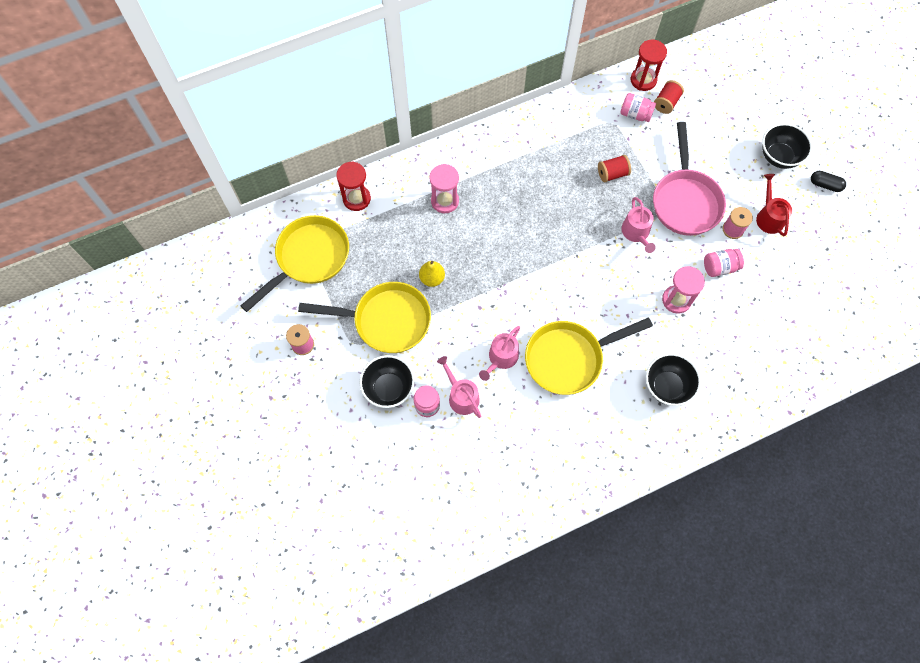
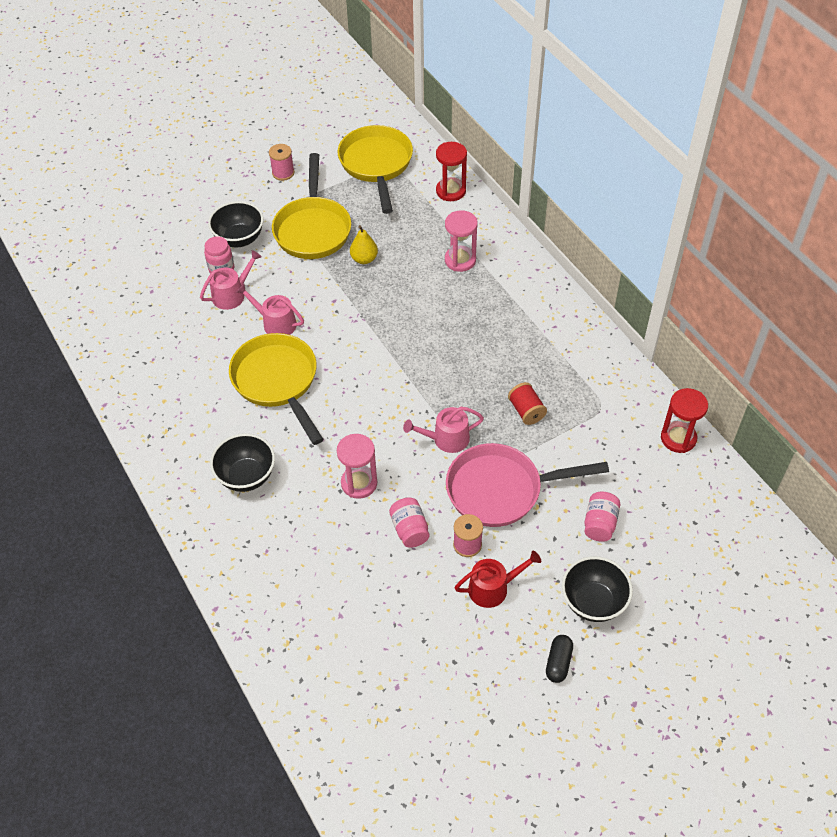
camera: 85 degrees right, 15 degrees down
yellow pan [241,215,349,312] -> yellow pan turned 135 degrees counterclockwise [338,125,413,214]
pink jar [620,93,656,122] -> pink jar moved to [584,492,620,542]
red spool [654,80,684,114] -> none

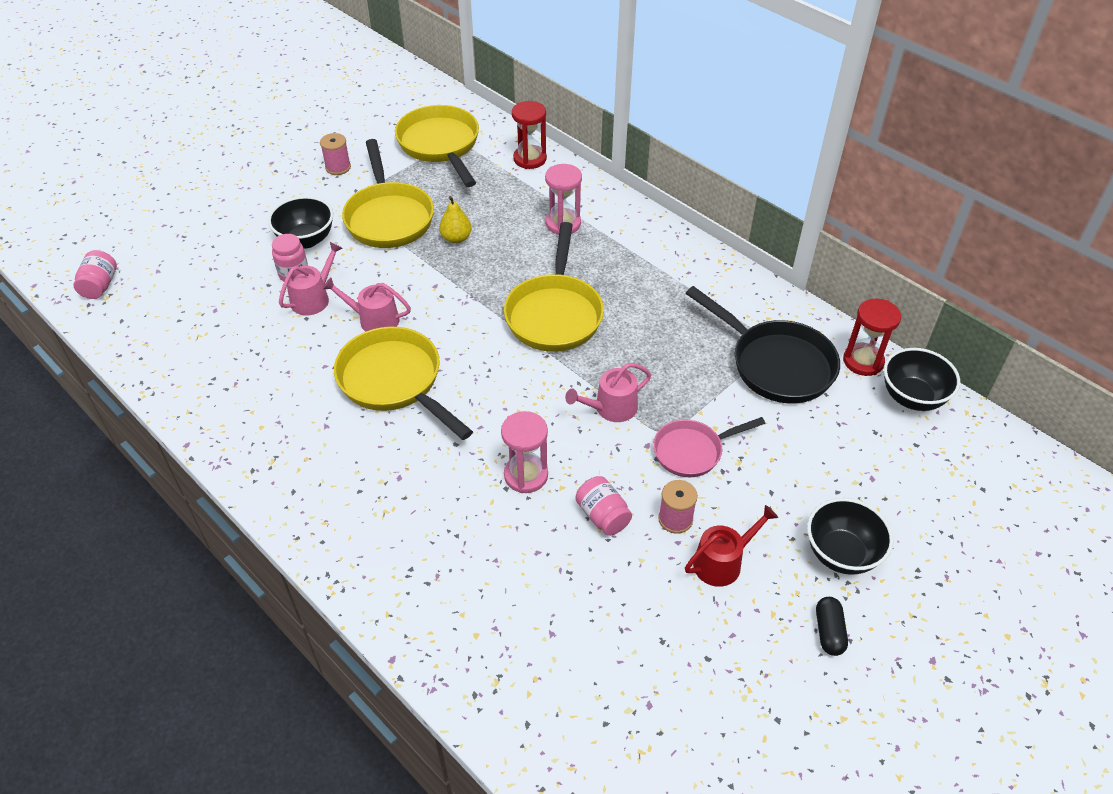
camera: 15 degrees left, 5 degrees down
black bowl [210,433,275,492] -> black bowl moved to [884,348,960,411]
pink pan [446,443,609,527] -> pink pan [653,417,765,477], size x0.62
red spool [508,382,547,425] -> none
pink jar [584,492,620,542] -> pink jar moved to [73,250,117,299]
none -> yellow pan [504,222,604,352]
none -> black pan [686,286,840,403]

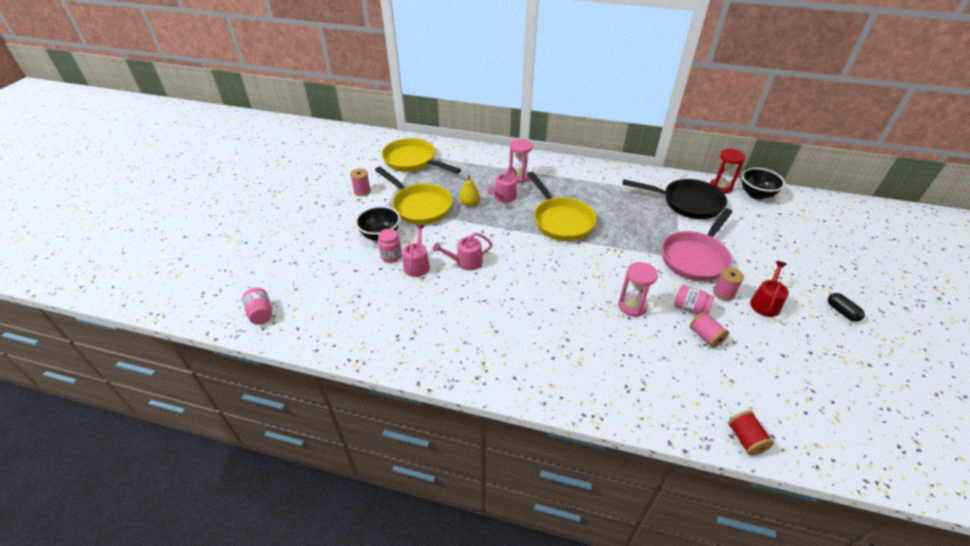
camera: 30 degrees left, 5 degrees down
yellow pan [334,327,473,440] -> none
red hourglass [512,101,547,169] -> none
pink watering can [565,363,651,422] -> pink watering can moved to [487,166,517,203]
pink pan [653,417,765,477] -> pink pan [662,208,732,281], size x1.62
black bowl [807,498,893,575] -> none
none -> pink spool [690,312,729,348]
none -> red spool [728,411,774,456]

